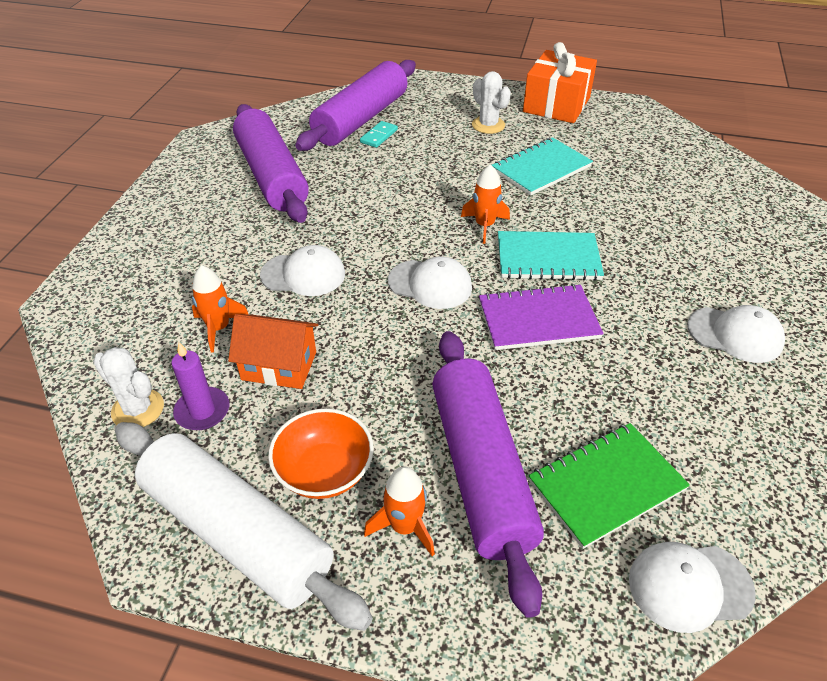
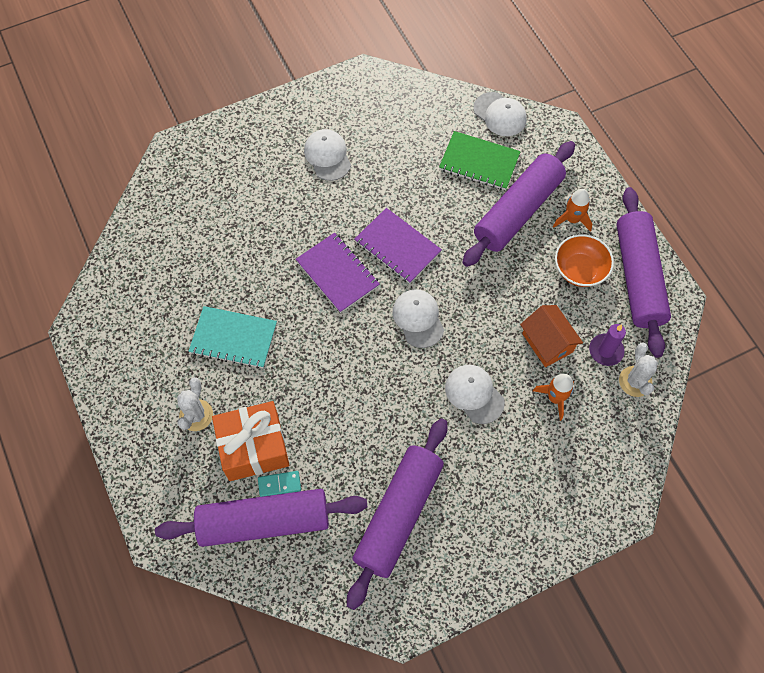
camera: 130 degrees left, 20 degrees up
white rolling pin [115,422,373,631] -> purple rolling pin [617,187,671,358]
orange rocket [461,164,510,244] -> none
turquoise notebook [498,231,604,281] -> purple notebook [296,233,380,313]
orange gift [523,42,597,123] -> orange gift moved to [212,401,289,481]

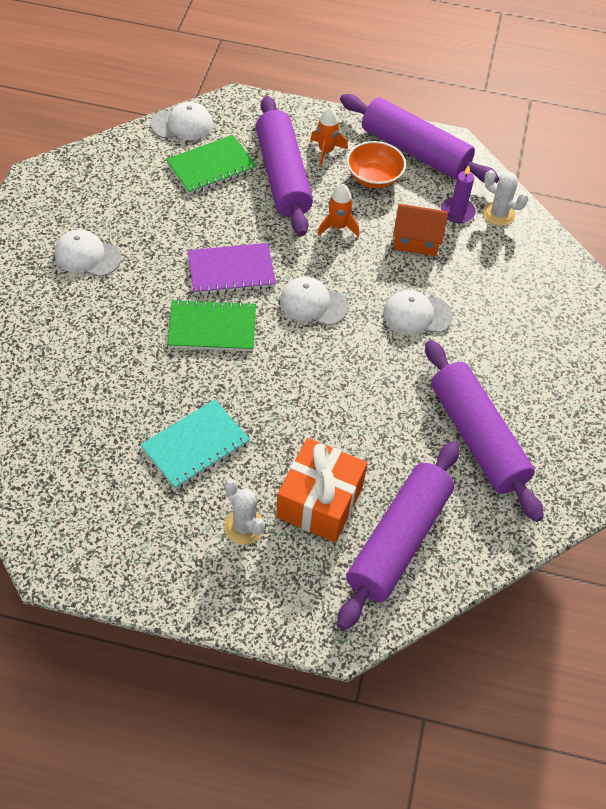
camera: 55 degrees left, 10 degrees down
turquoise domino [258,471,301,497] -> none
purple notebook [296,233,380,313] -> green notebook [167,299,256,351]
orange rocket [533,374,574,421] -> orange rocket moved to [318,184,359,237]

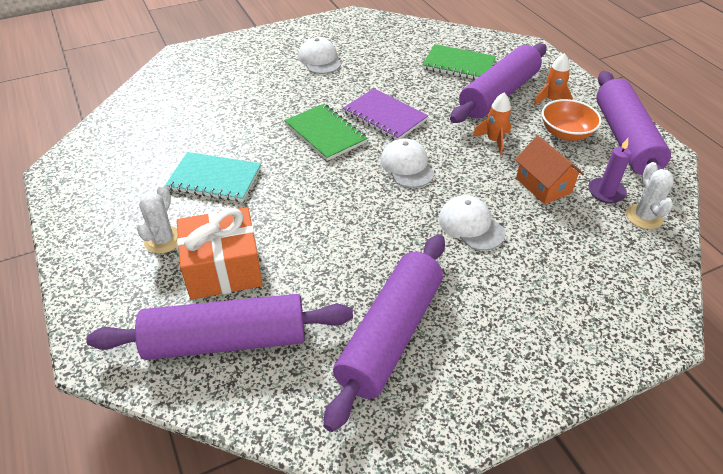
camera: 55 degrees right, 10 degrees down
white cap [151,102,213,140] -> none

